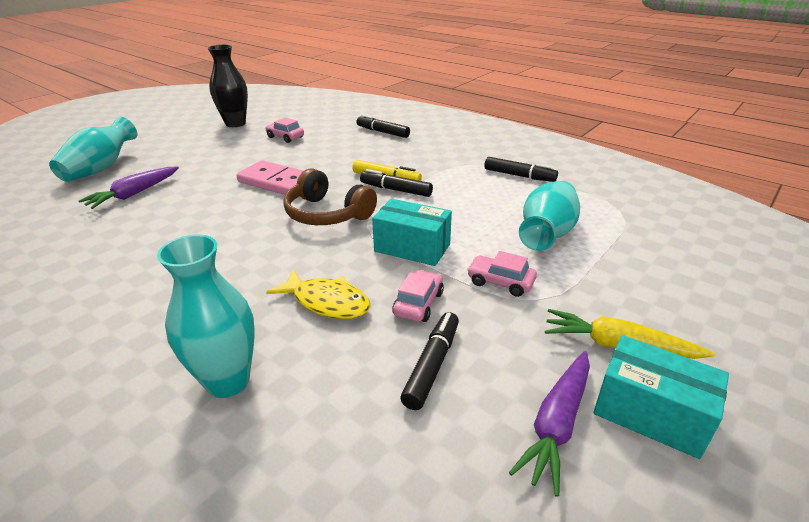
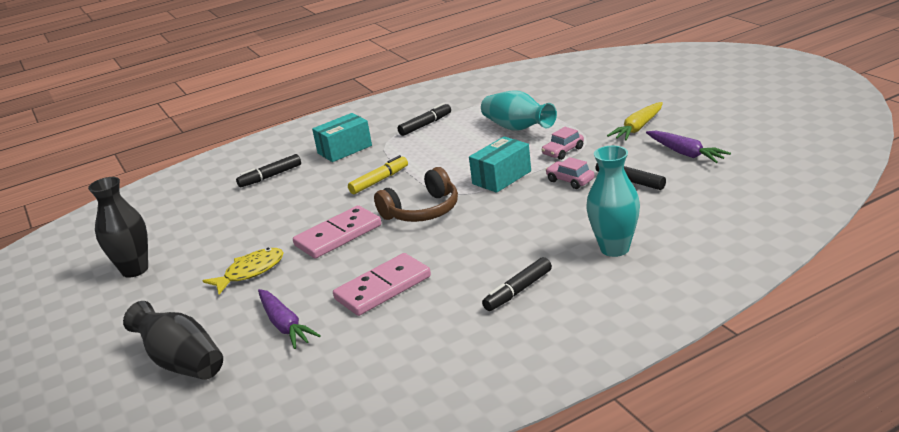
camera: 65 degrees left, 5 degrees down
turquoise vase [49,117,137,182] -> black vase [123,301,223,380]
pink car [265,117,304,143] -> none
yellow fish [266,269,371,319] -> yellow fish moved to [203,248,284,295]
black marker [360,169,433,197] -> black marker moved to [482,257,552,311]
turquoise box [593,335,729,459] -> turquoise box moved to [312,113,372,162]
none -> pink domino [333,253,431,316]

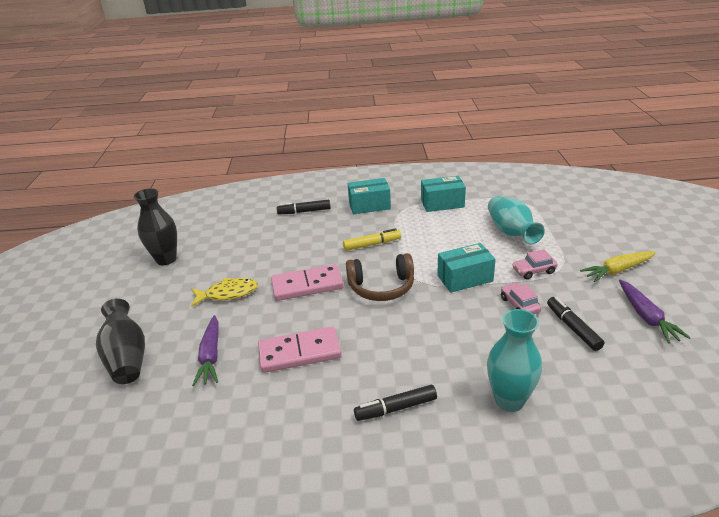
camera: 25 degrees right, 5 degrees up
black marker [397,103,451,136] -> turquoise box [421,176,466,212]

